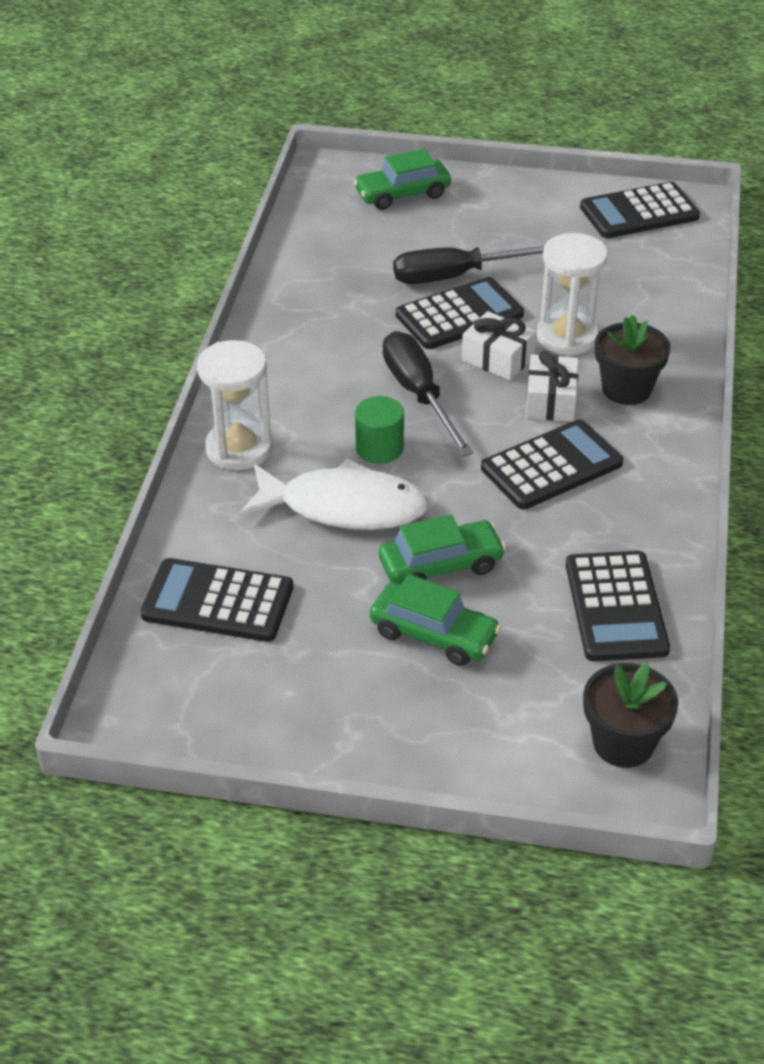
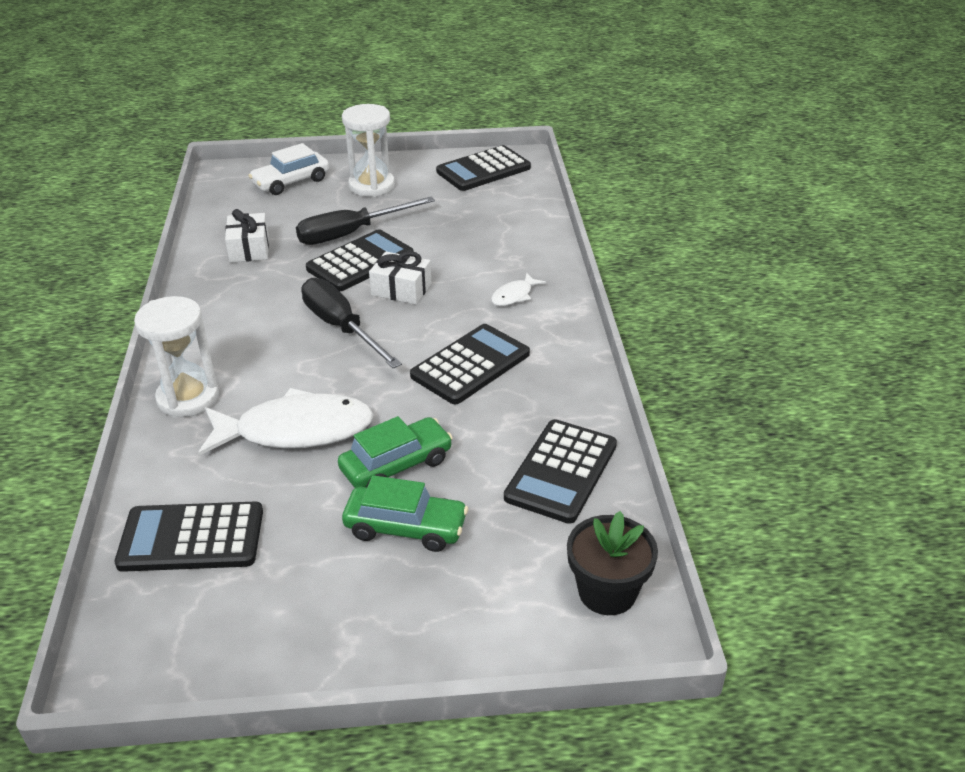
camera: 15 degrees left, 5 degrees down
green car [353,149,451,210] -> white car [248,143,329,195]
green cylinder [355,396,404,464] -> none
white gift [525,351,579,422] -> white gift moved to [225,209,269,263]
white hourglass [537,233,608,356] -> white hourglass moved to [342,104,395,197]
black calculator [566,551,670,661] -> black calculator turned 45 degrees clockwise [504,419,617,524]
black flower pot [595,314,671,405] -> white fish [491,273,546,306]

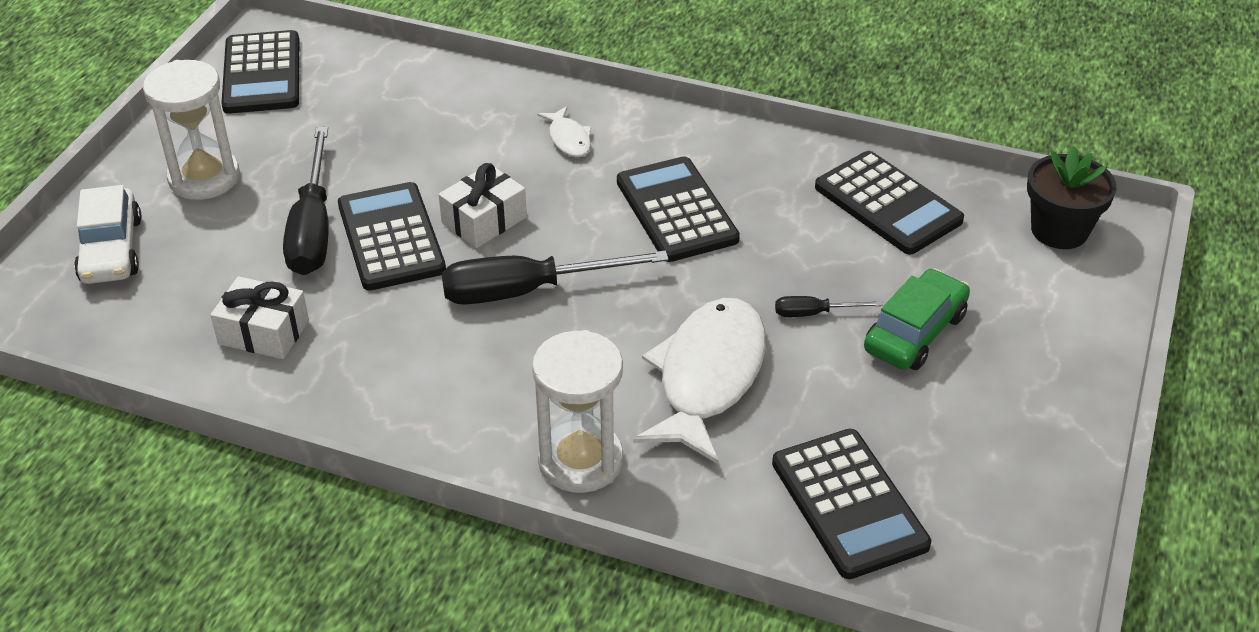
camera: 65 degrees left, 5 degrees up
black calculator [115,501,263,572] -> black calculator turned 45 degrees counterclockwise [772,429,931,579]
green car [338,416,453,488] -> black screwdriver [775,296,883,317]

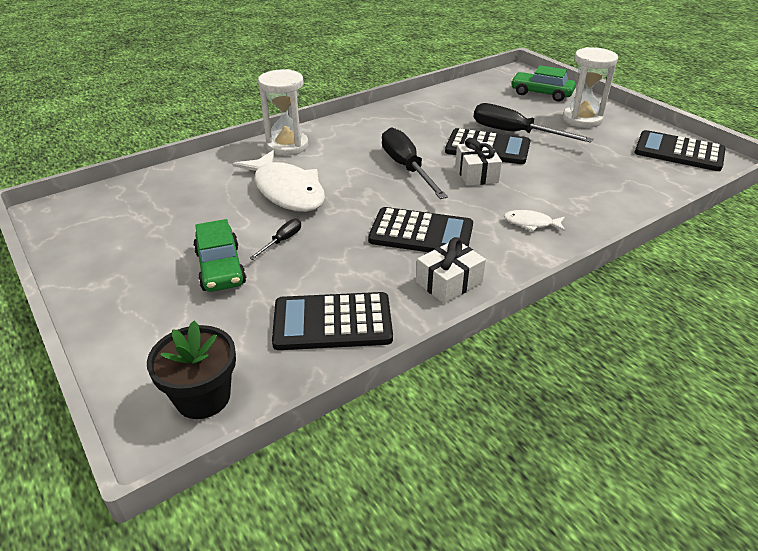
camera: 125 degrees right, 5 degrees down
white car [74,185,142,284] -> green car [511,65,576,101]
white gift [211,276,309,359] -> white gift moved to [416,237,486,304]
black screwdriver [442,250,669,305] -> black screwdriver turned 45 degrees counterclockwise [382,127,448,199]
black calculator [772,429,931,579] -> none

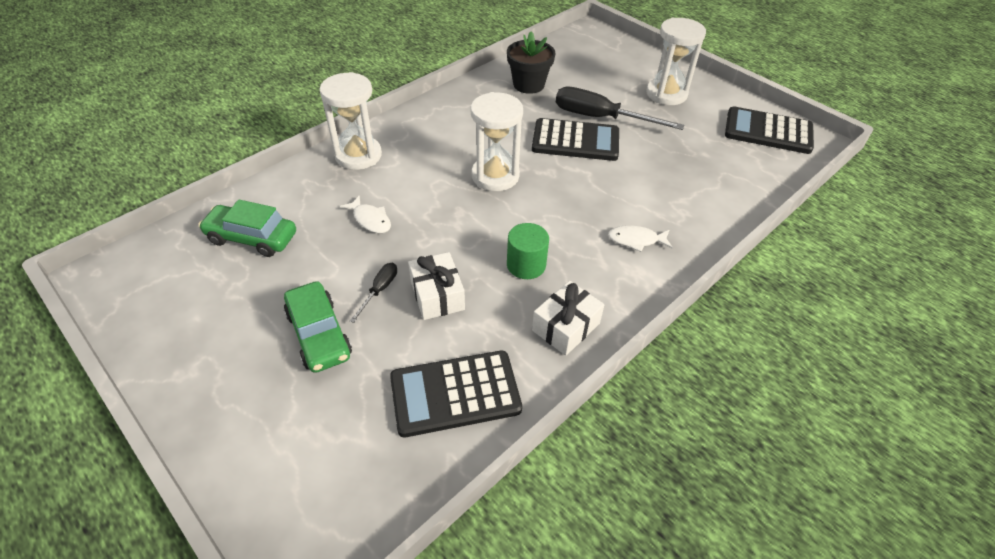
camera: 10 degrees left, 10 degrees up
black flower pot [147,320,236,419] -> black flower pot moved to [507,31,556,94]
white fish [233,150,325,212] -> white fish [340,195,391,233], size x0.45
black calculator [368,207,473,252] -> green cylinder [507,223,549,279]
black screwdriver [382,127,448,199] -> white hourglass [471,92,523,191]
white gift [455,138,502,186] -> white gift moved to [408,252,465,320]
green car [511,65,576,101] -> green car moved to [198,200,296,257]

